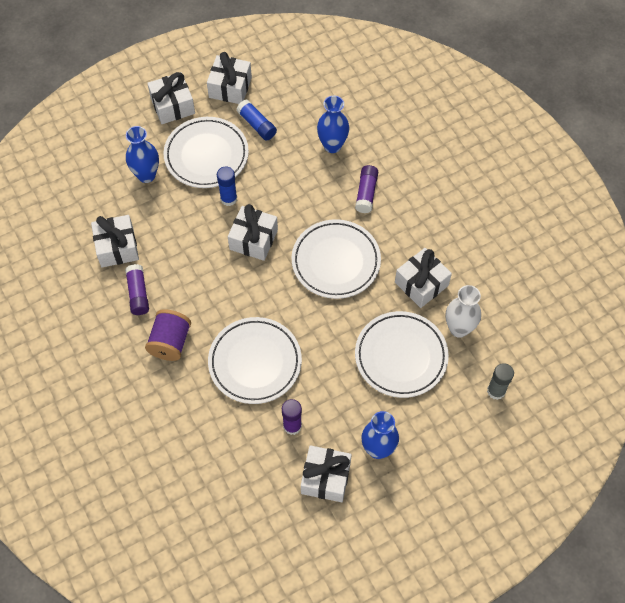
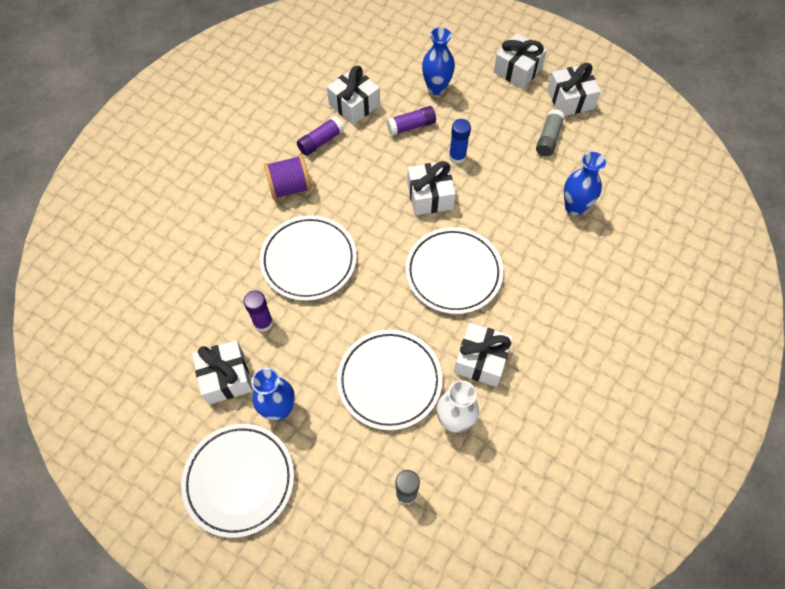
camera: 60 degrees right, 0 degrees up
white plate [164,117,249,188] -> white plate moved to [181,424,294,538]
blue glue stick [237,100,277,140] -> grey glue stick [536,109,565,156]
purple glue stick [355,165,378,213] -> purple glue stick moved to [386,106,436,136]

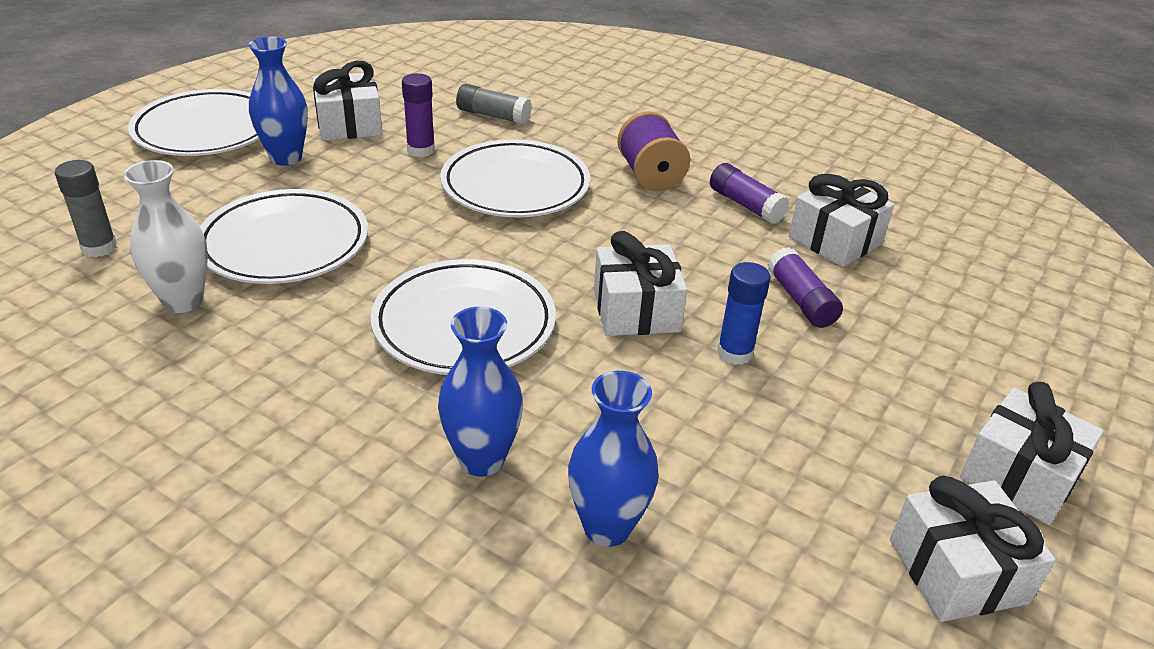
camera: 90 degrees right, 25 degrees down
blue vase [422,27,455,95] -> blue vase moved to [438,307,523,477]
white gift [454,323,513,387] -> none
grey glue stick [536,109,565,156] -> grey glue stick moved to [456,84,532,125]

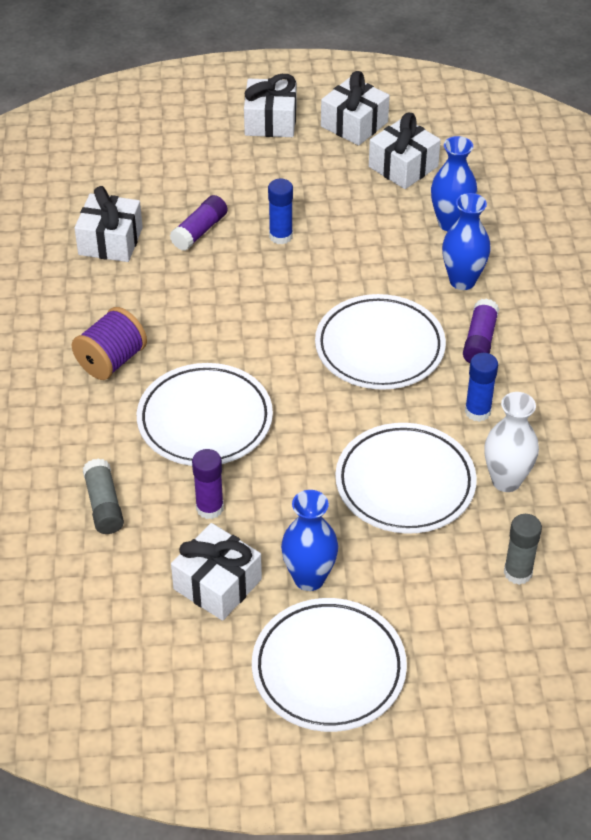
camera: 125 degrees left, 10 degrees up
white gift [594,231,688,336] -> white gift moved to [369,113,441,189]
purple glue stick [710,163,789,224] -> purple glue stick moved to [463,299,499,363]
none -> blue glue stick [465,353,498,422]

